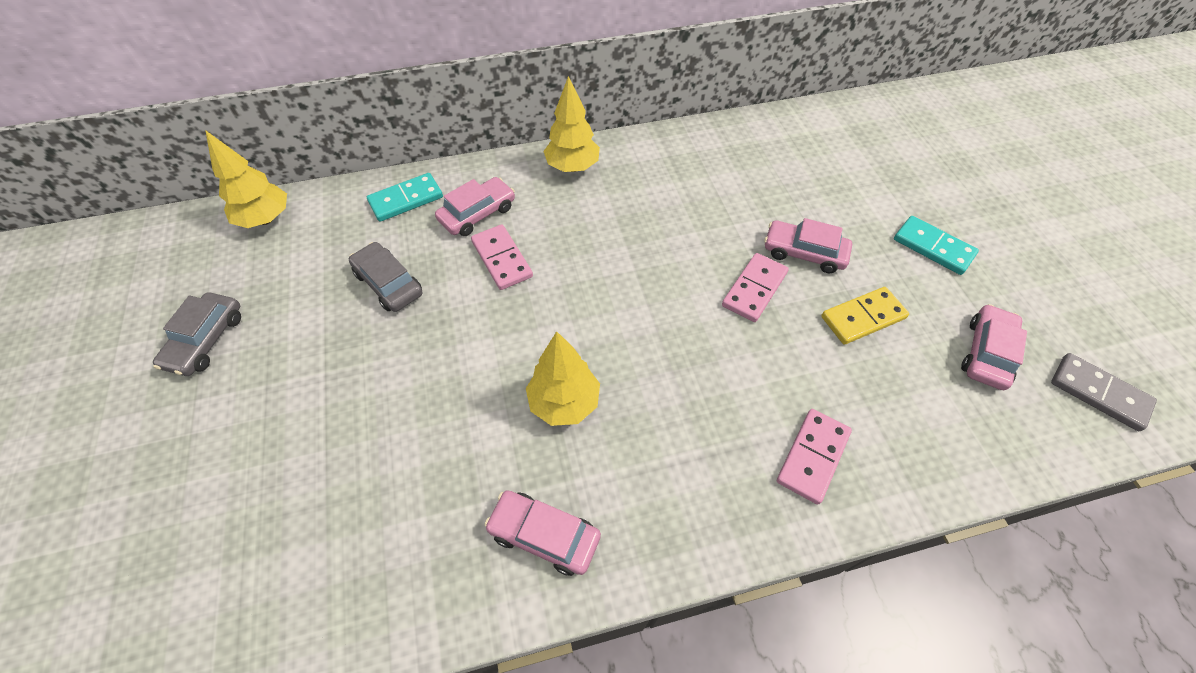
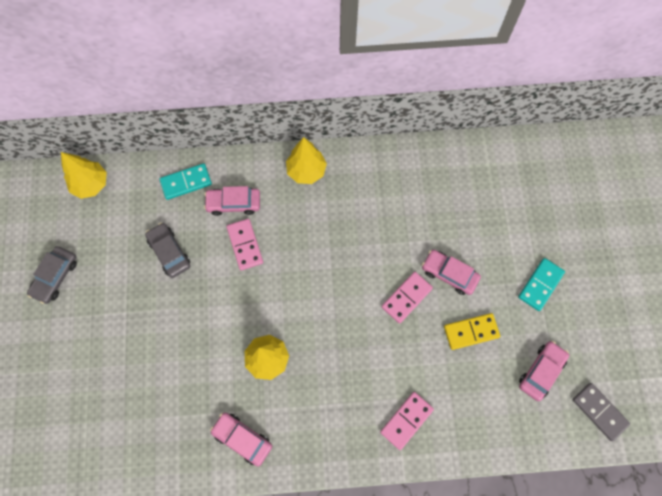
camera: 10 degrees right, 15 degrees up
pink car [435,177,515,236] -> pink car turned 150 degrees counterclockwise [204,186,260,216]
turquoise domino [894,216,979,275] -> turquoise domino turned 75 degrees clockwise [518,258,565,311]

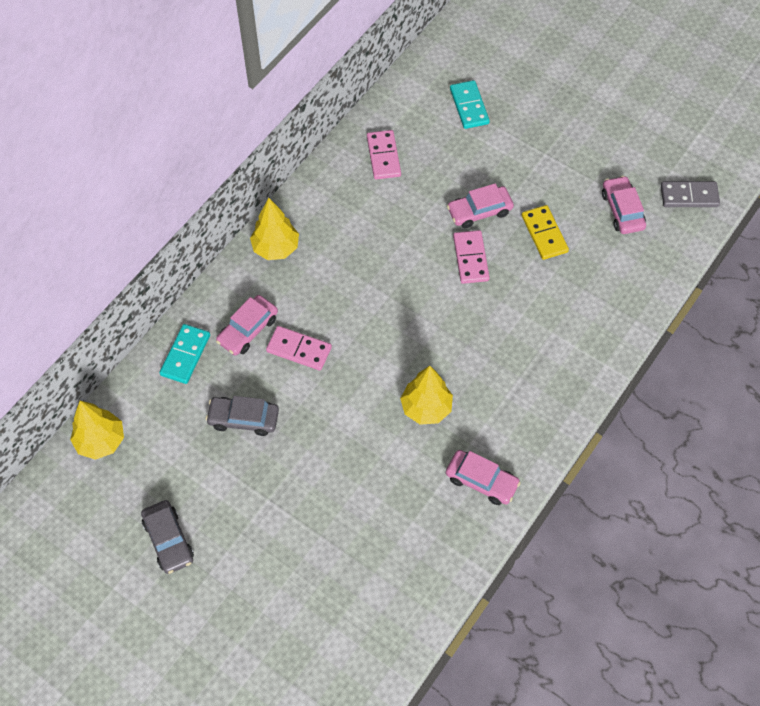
camera: 50 degrees left, 10 degrees down
pink car [210,412,272,467] -> pink car turned 135 degrees counterclockwise [446,450,521,505]
pink domino [380,392,434,450] -> pink domino moved to [367,130,401,180]
yellow domino [444,313,500,350] -> yellow domino turned 45 degrees counterclockwise [522,205,569,260]
turquoise domino [518,258,565,311] -> turquoise domino moved to [450,80,490,129]

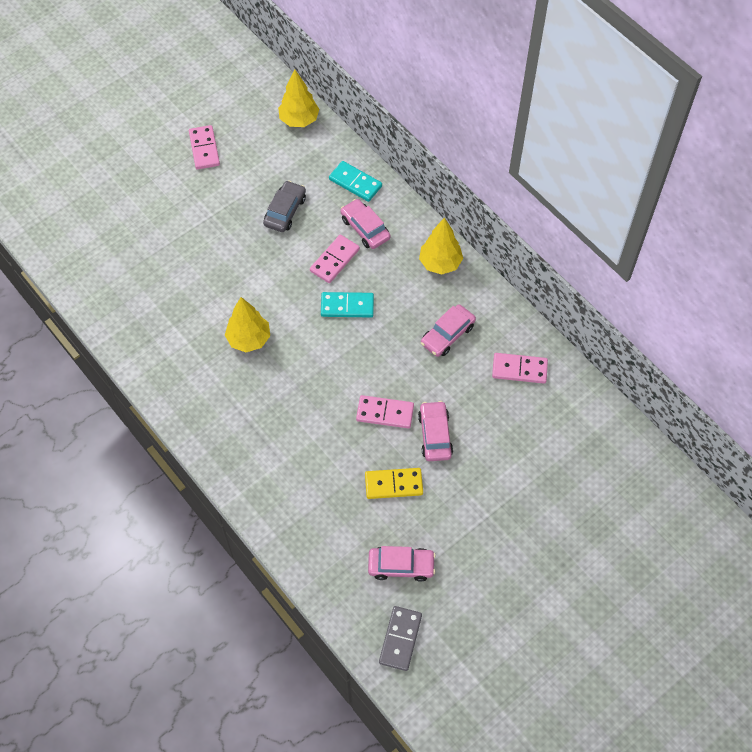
camera: 105 degrees right, 0 degrees up
grey car [141,500,194,574] -> pink domino [189,125,220,170]
pink car [446,450,521,505] -> pink car moved to [421,304,476,357]
turquoise domino [450,80,490,129] -> turquoise domino moved to [321,292,374,317]

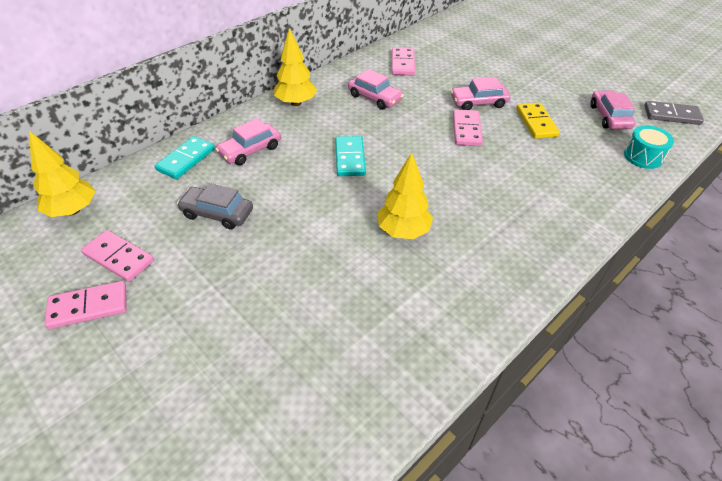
camera: 95 degrees left, 15 degrees down
pink domino [310,235,360,283] -> pink domino moved to [81,230,154,282]
none -> turquoise drum [624,125,674,169]

